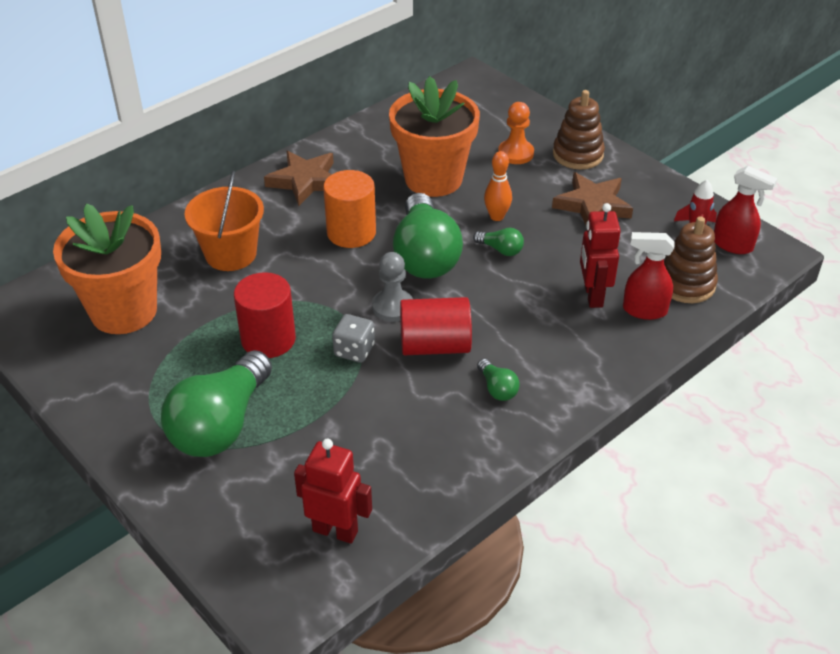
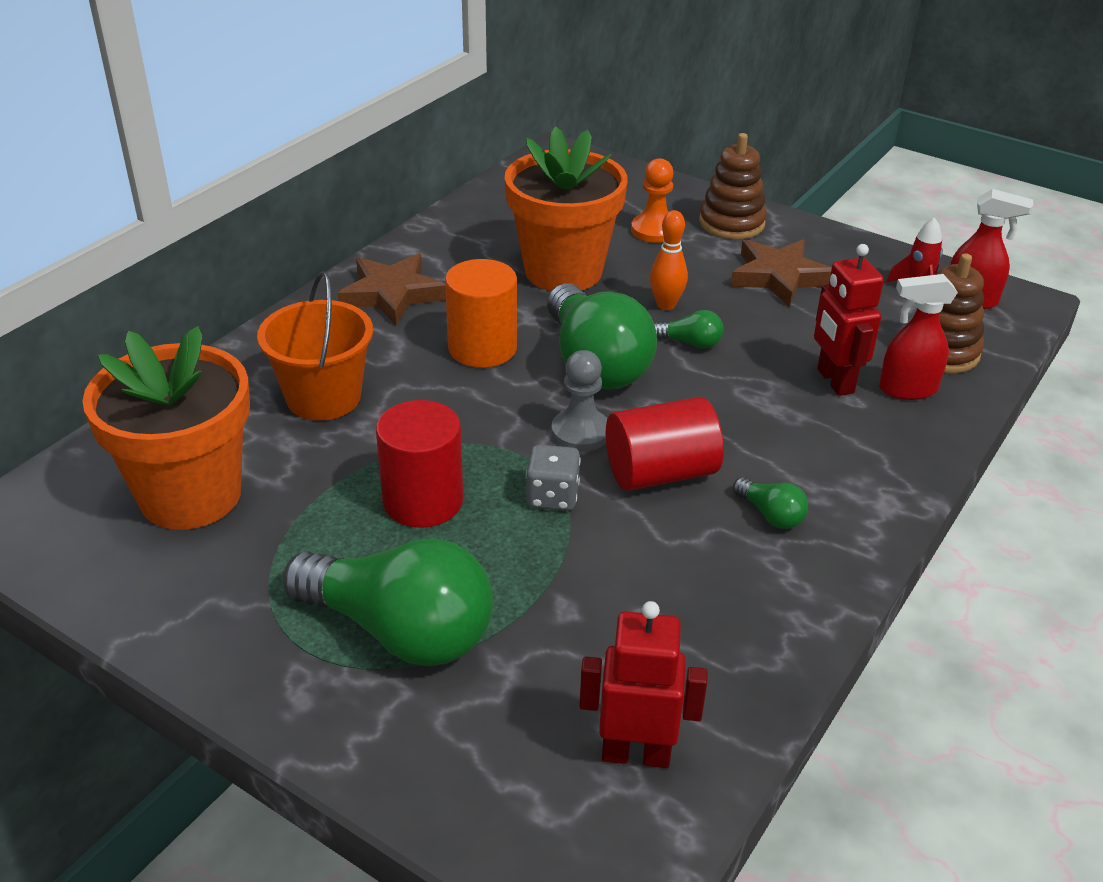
camera: 15 degrees left, 5 degrees down
green light bulb [161,350,272,457] -> green light bulb turned 75 degrees counterclockwise [283,538,493,666]

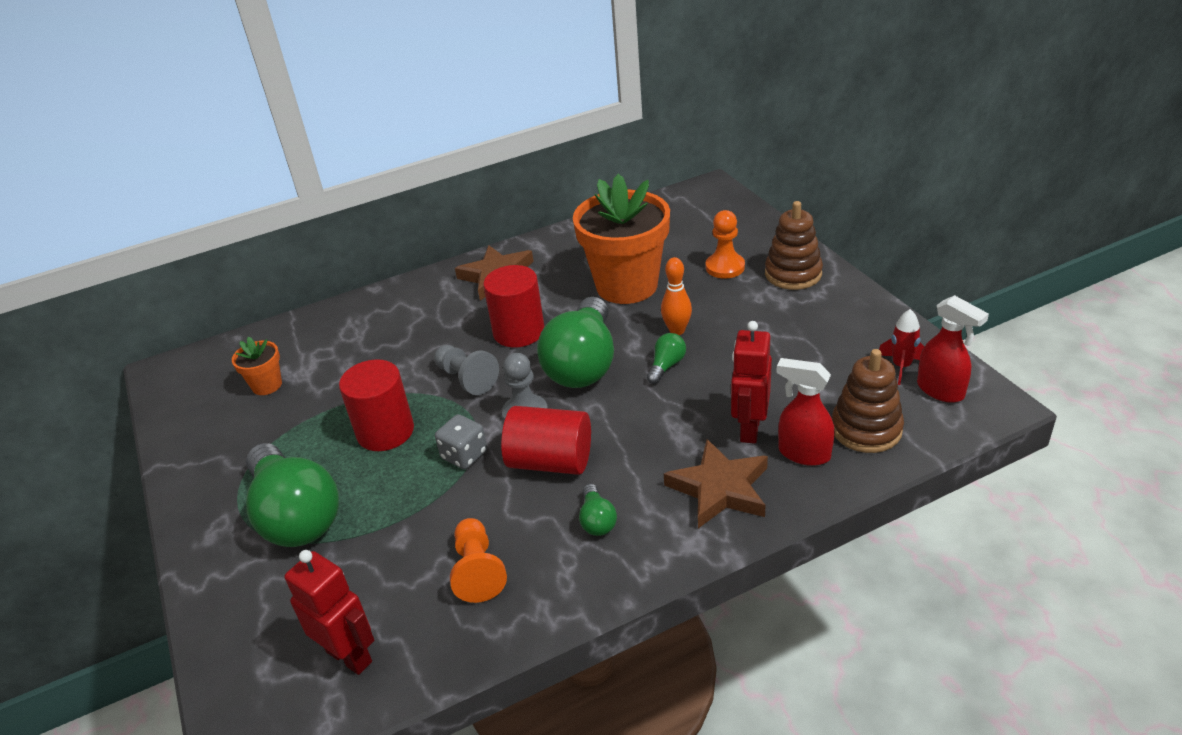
camera: 35 degrees right, 0 degrees up
orange flower pot [82,326,250,530] -> orange flower pot [232,336,282,395], size x0.45
orange bucket [257,271,373,421] -> none
orange cylinder [445,259,517,368] -> red cylinder [483,265,545,347]
green light bulb [654,310,723,349] -> green light bulb turned 105 degrees counterclockwise [647,333,686,384]
brown star [730,239,832,307] -> brown star moved to [664,439,768,528]
none -> grey pawn [434,345,499,395]
none -> orange pawn [450,518,507,603]

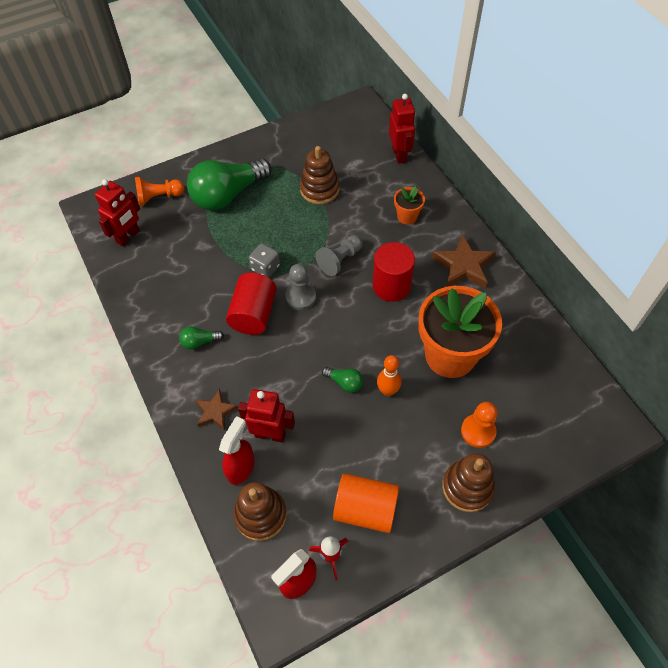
camera: 85 degrees right, 20 degrees up
orange flower pot [232,336,282,395] -> orange flower pot moved to [394,186,425,225]
red cylinder [339,360,414,451] -> none
orange pawn [450,518,507,603] -> orange pawn moved to [135,177,184,206]
green light bulb [537,296,614,388] -> none
brown star [664,439,768,528] -> brown star [195,389,238,430], size x0.61
none -> brown stacking toy [300,146,339,204]
none -> orange cylinder [333,473,399,533]
none -> red robot [389,94,415,164]

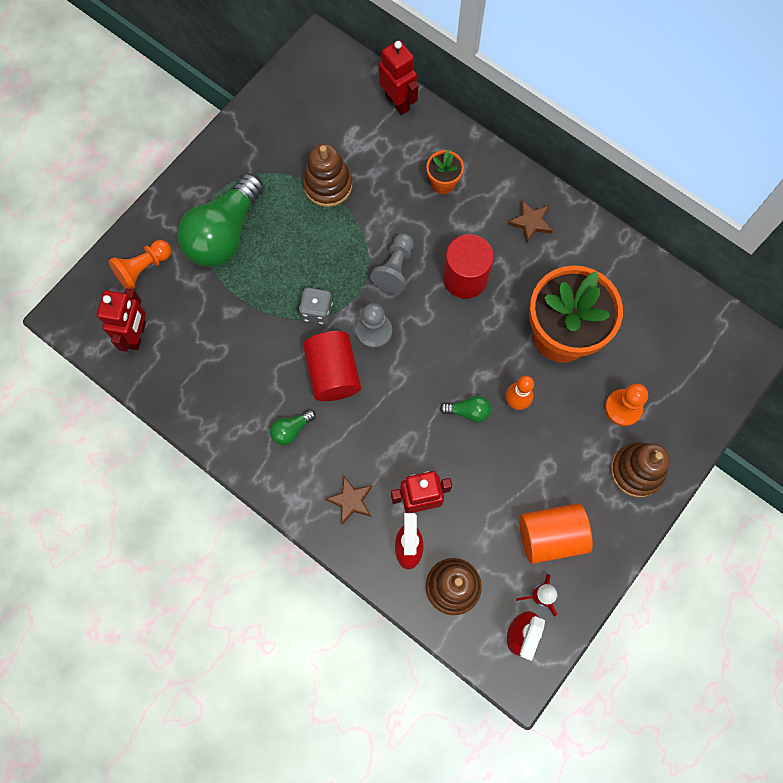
camera: 25 degrees left, 15 degrees up
brown star [432,234,496,288] -> brown star [508,200,553,243], size x0.61

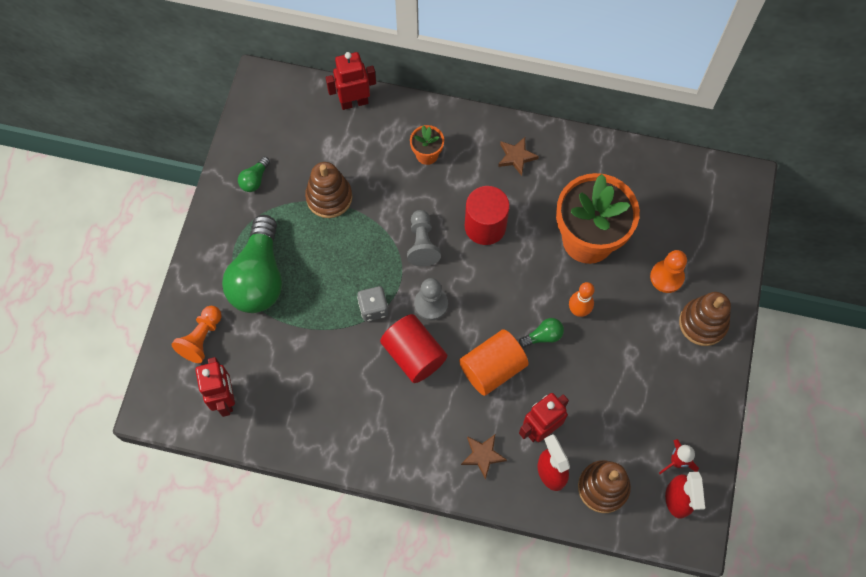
camera: 25 degrees left, 5 degrees down
green light bulb [270,409,316,445] -> green light bulb moved to [238,157,270,192]
red robot [379,40,418,115] -> red robot turned 45 degrees counterclockwise [326,52,376,110]
orange cylinder [519,503,593,564] -> orange cylinder moved to [459,329,529,396]

